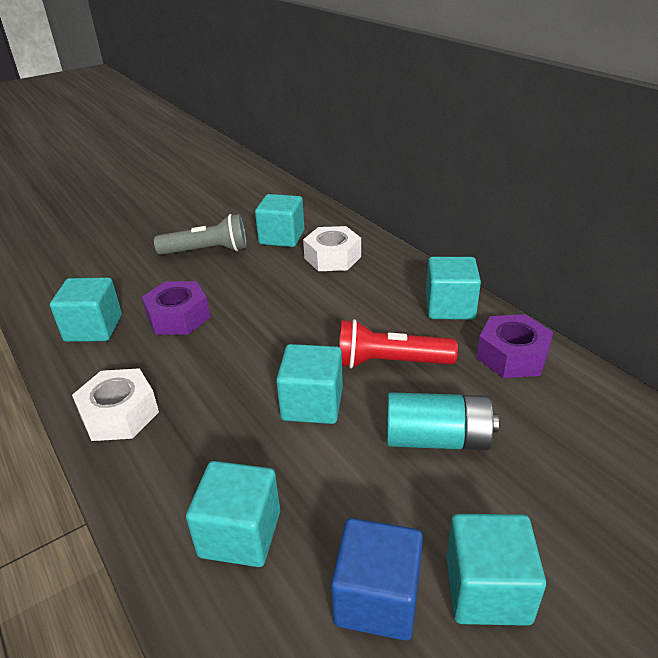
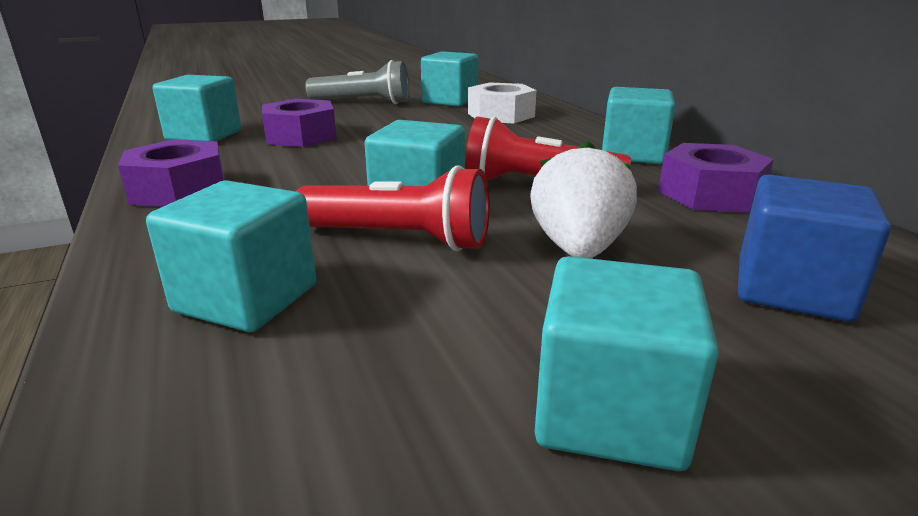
camera: 10 degrees right, 10 degrees down
white nut [72,368,159,441] -> purple nut [118,140,224,207]
blue cube [331,518,423,641] -> blue cube moved to [738,175,891,322]
turquoise battery [387,392,499,450] -> white strawberry [530,140,637,258]
none -> red flashlight [296,165,490,251]

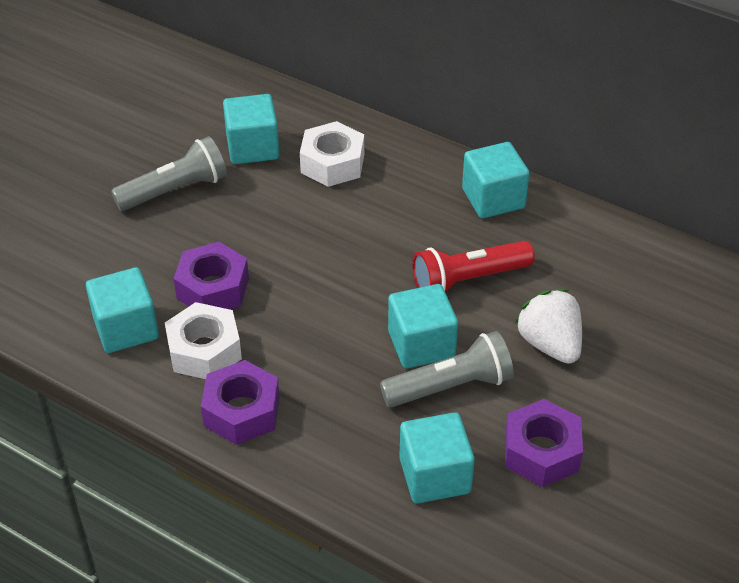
camera: 35 degrees left, 20 degrees up
red flashlight [296,165,490,251] -> grey flashlight [380,331,514,407]
turquoise cube [535,256,719,471] -> none
purple nut [658,143,774,213] -> purple nut moved to [505,399,583,487]
blue cube [738,175,891,322] -> none
none -> white nut [165,302,242,379]

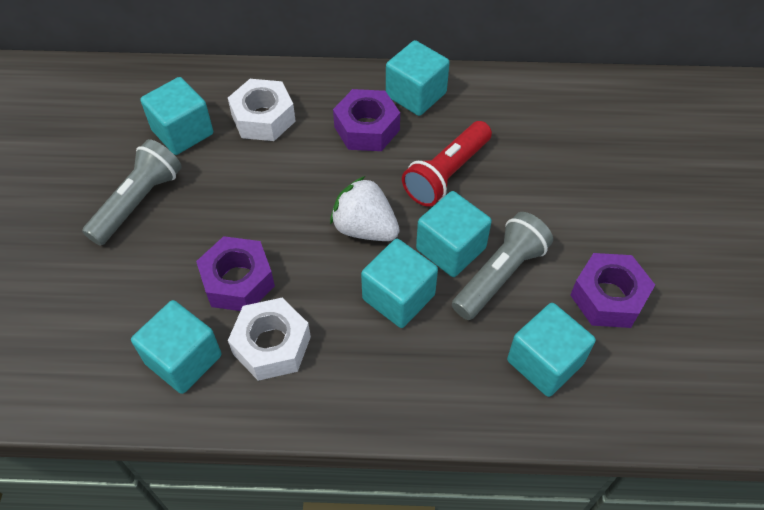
camera: 30 degrees left, 10 degrees up
purple nut [201,360,279,445] -> purple nut moved to [333,89,400,151]
white strawberry [515,289,582,364] -> white strawberry moved to [330,176,400,241]
none -> turquoise cube [361,239,438,328]

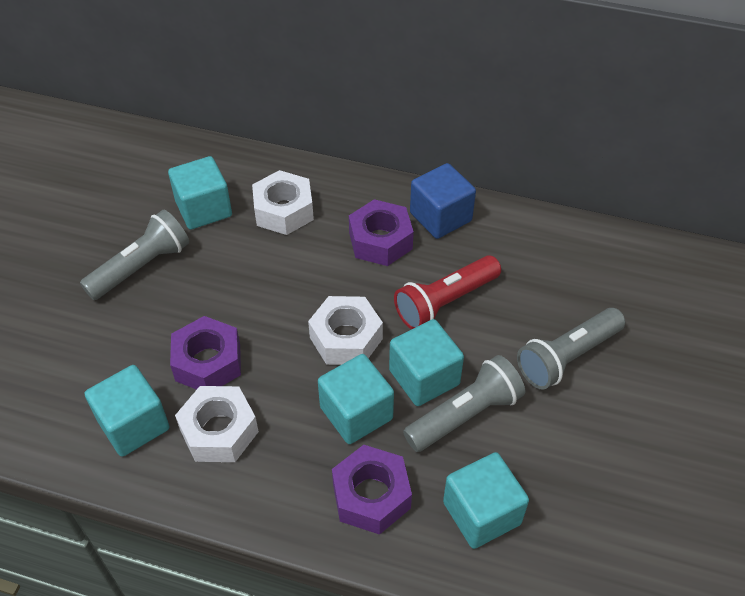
camera: 15 degrees right, 5 degrees down
white strawberry [330,176,400,241] -> white nut [308,296,383,365]
turquoise cube [386,40,450,116] -> blue cube [410,163,476,239]
purple nut [570,253,655,328] -> purple nut moved to [332,445,412,535]
none -> grey flashlight [517,308,625,390]

